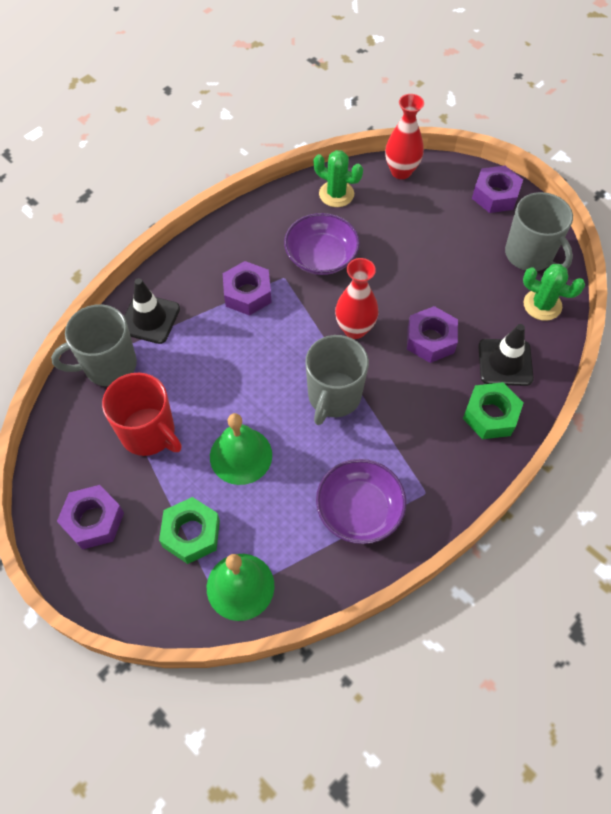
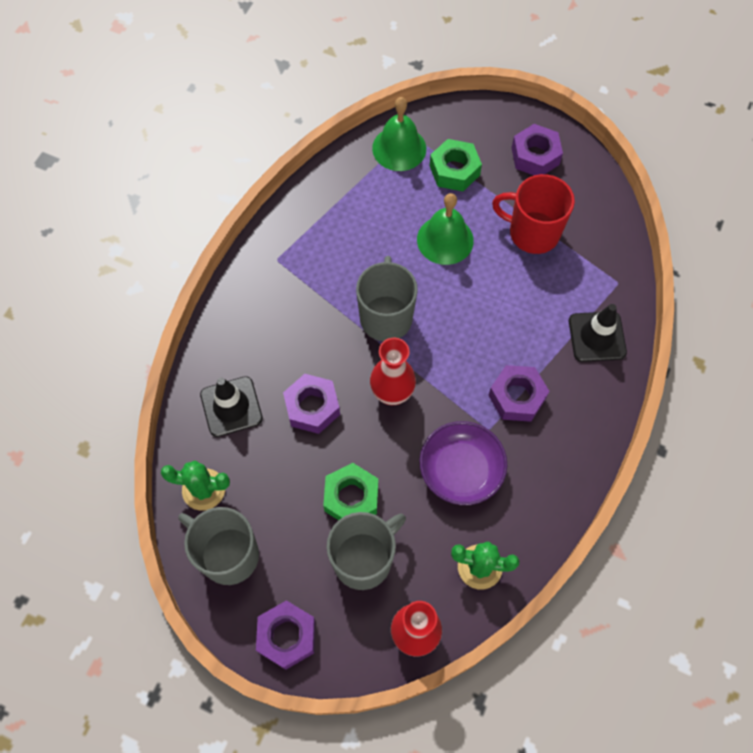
camera: 160 degrees right, 5 degrees up
grey mug [51,304,137,386] -> grey mug moved to [326,512,406,590]
purple bowl [316,459,406,544] -> none
green nut [463,382,524,439] -> green nut moved to [323,463,378,520]

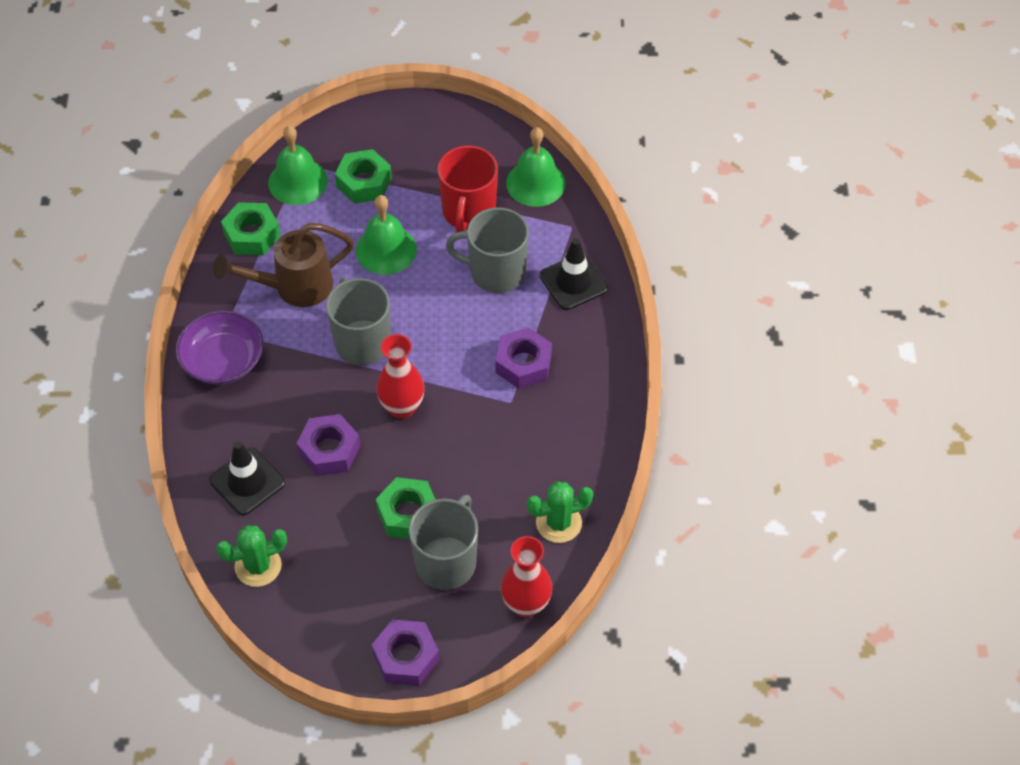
camera: 25 degrees left, 10 degrees down
grey mug [178,507,259,585] -> grey mug moved to [446,207,529,293]
purple bowl [420,421,507,505] -> purple bowl moved to [176,310,263,385]
red mug [492,174,575,254] -> red mug turned 75 degrees counterclockwise [438,145,498,232]
purple nut [512,124,563,175] -> none
none -> brown watering can [213,223,354,307]
none -> green nut [221,202,281,255]
none -> green bell [506,127,566,207]

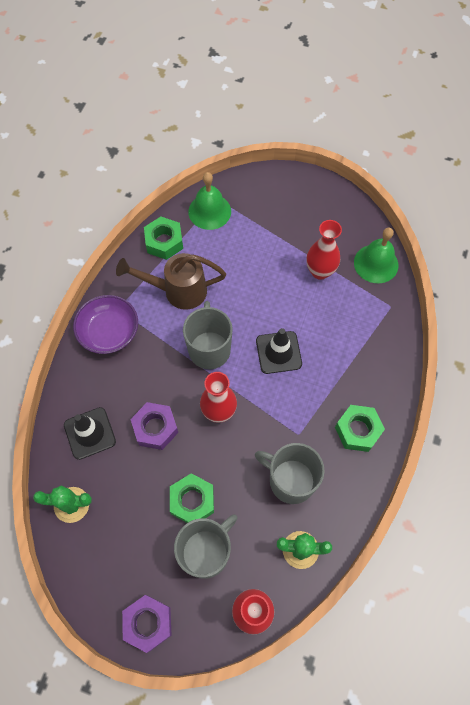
camera: 20 degrees right, 10 degrees up
green nut [335,149,392,204] -> green nut moved to [335,405,385,452]
green bell [356,195,417,275] -> none
red mug [438,145,498,232] -> red vase [306,220,342,280]
grey mug [446,207,529,293] -> grey mug moved to [255,443,325,504]
purple nut [495,327,552,389] -> none
black traffic cone [540,238,608,310] -> black traffic cone moved to [256,328,302,374]

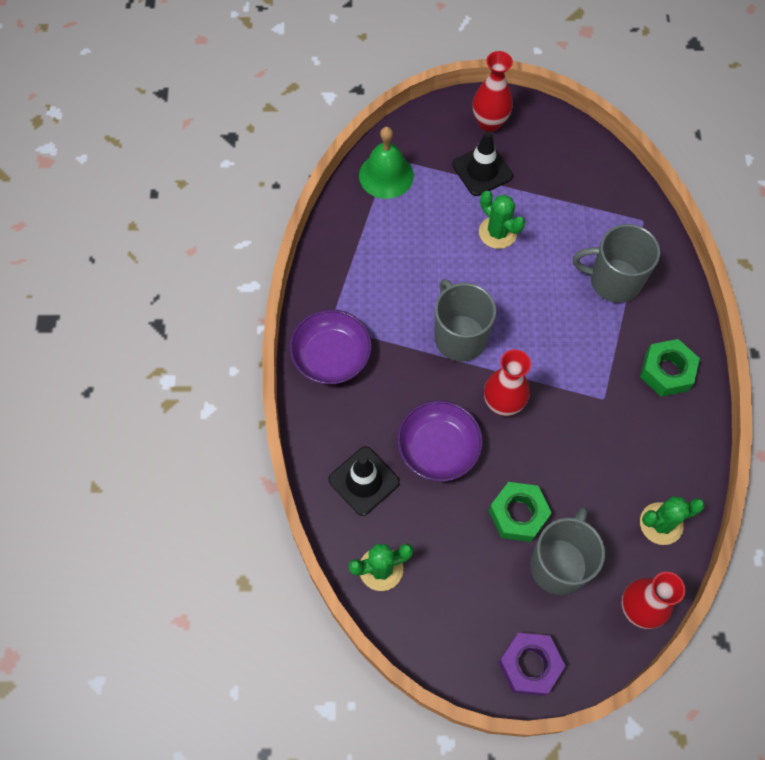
camera: 20 degrees left, 0 degrees up
brown watering can [116,253,226,310] -> none
purple nut [131,402,178,450] -> purple bowl [397,400,483,482]
green nut [144,217,183,260] -> none
grey mug [255,443,325,504] -> grey mug moved to [573,224,660,303]
black traffic cone [256,328,302,374] -> black traffic cone moved to [452,131,513,196]
red vase [306,220,342,280] -> red vase moved to [473,51,513,132]
green bell [354,228,398,283] -> none
none -> green cactus [479,191,525,249]

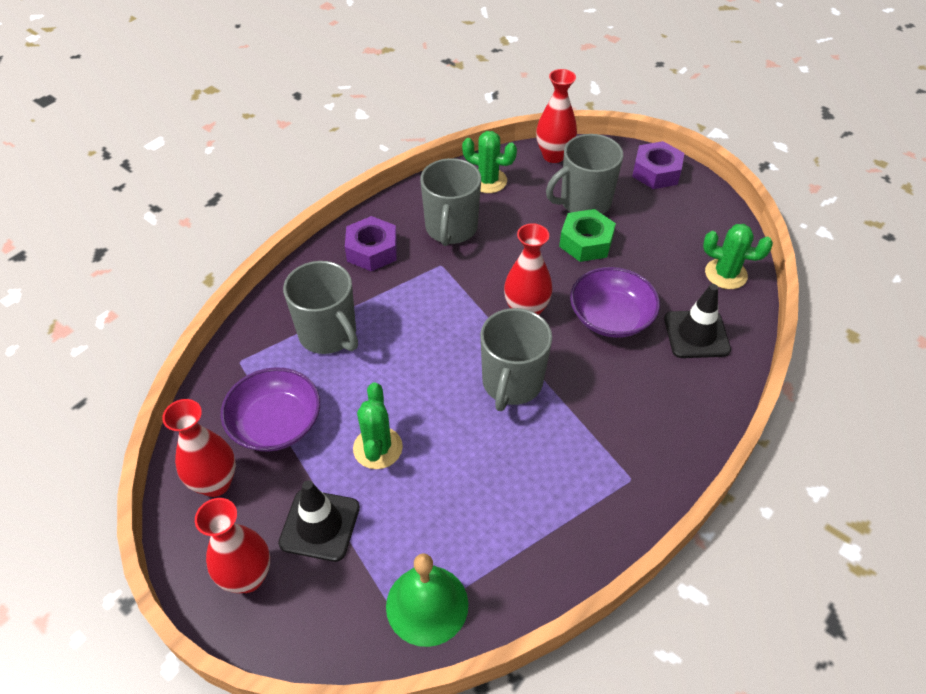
camera: 140 degrees left, 15 degrees down
purple bowl [289,309,372,385] -> purple bowl moved to [221,367,320,452]
green nut [640,339,700,397] -> purple nut [345,216,397,271]
none -> red vase [162,399,236,497]
none -> grey mug [420,158,481,246]

